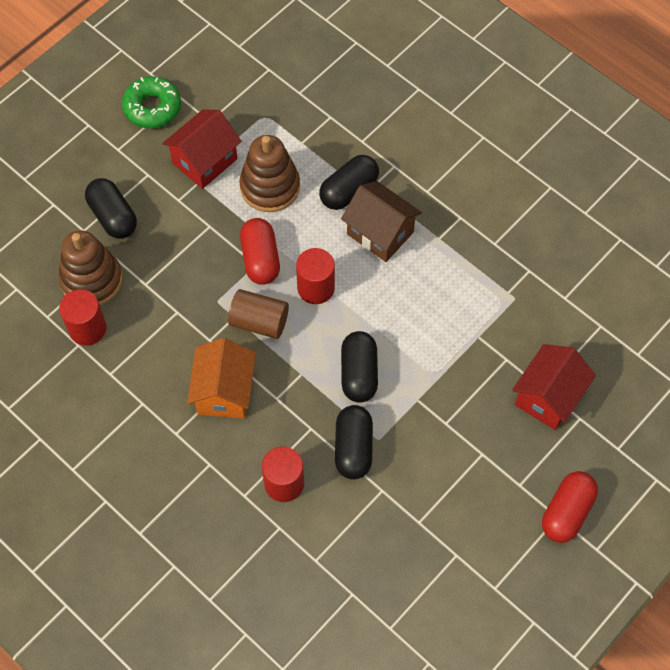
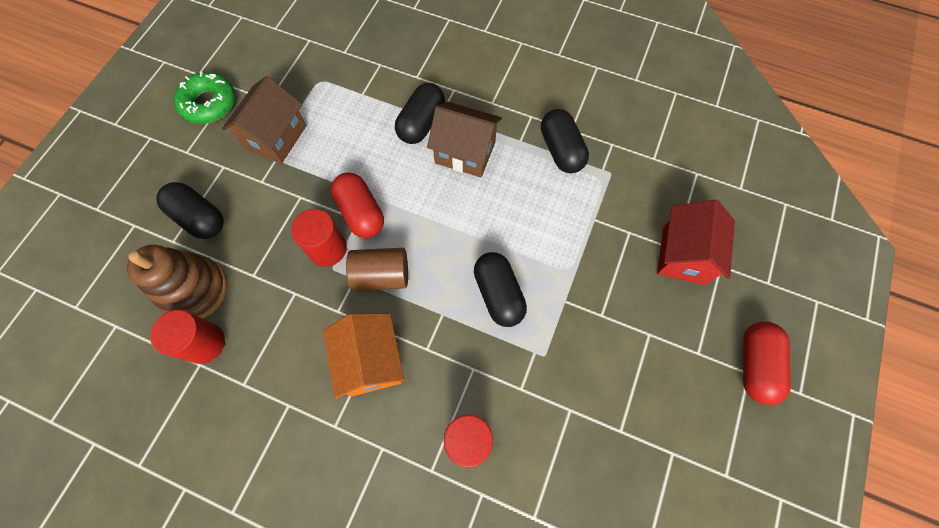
camera: 20 degrees left, 5 degrees up
red house [162,109,242,189] -> brown house [222,76,306,164]
brown stacking toy [239,135,300,212] -> none
red cylinder [296,248,335,304] -> red cylinder moved to [291,209,347,267]
black capsule [335,405,373,480] -> black capsule moved to [541,109,589,173]

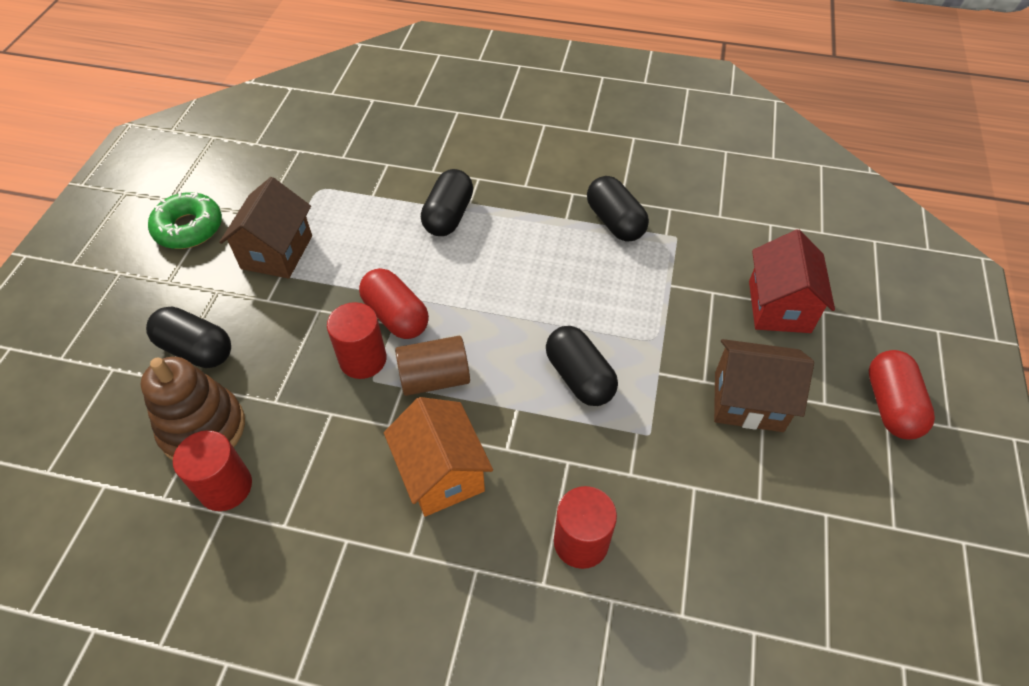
camera: 10 degrees left, 15 degrees down
brown house [427,102,502,178] -> brown house moved to [714,339,814,432]

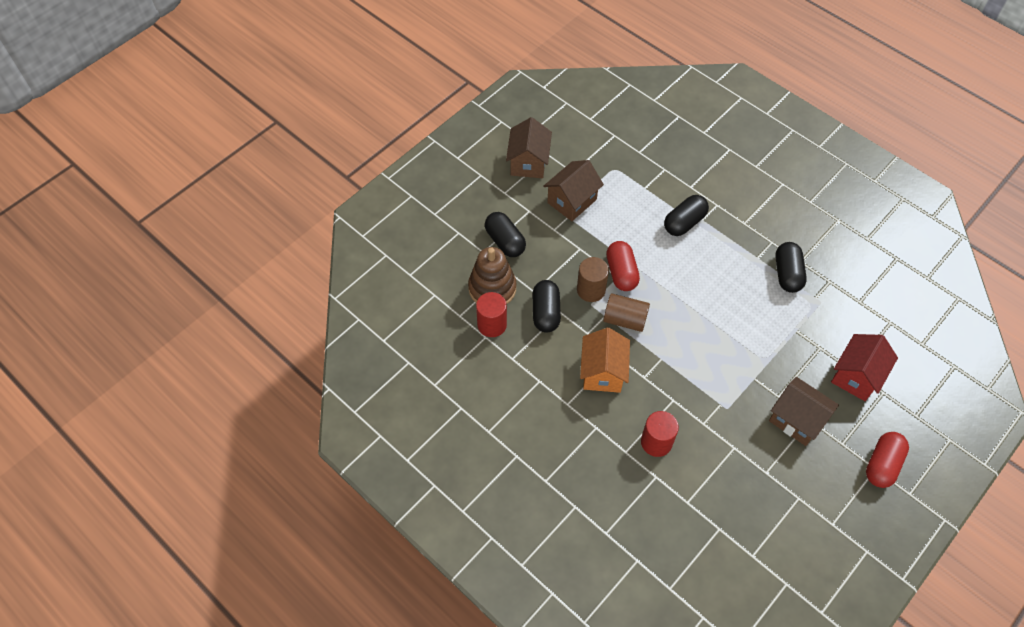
camera: 30 degrees right, 5 degrees up
green donut [148,192,222,249] -> brown house [506,117,552,178]
red cylinder [327,302,387,379] -> brown cylinder [577,257,609,302]
black capsule [546,326,618,406] -> black capsule moved to [533,280,561,332]

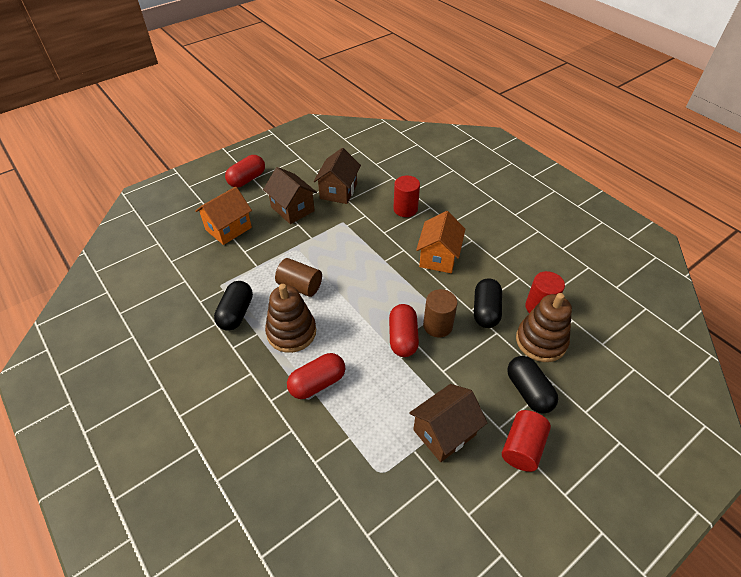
camera: 170 degrees left, 10 degrees down
brown house [506,117,552,178] -> brown house moved to [314,148,361,204]
brown cylinder [603,293,650,332] -> brown cylinder moved to [275,258,322,297]
black capsule [664,195,709,236] -> red capsule [287,353,345,399]
red house [831,334,898,401] -> orange house [195,187,252,245]
none -> brown stacking toy [265,284,316,353]
none -> red cylinder [502,410,551,472]

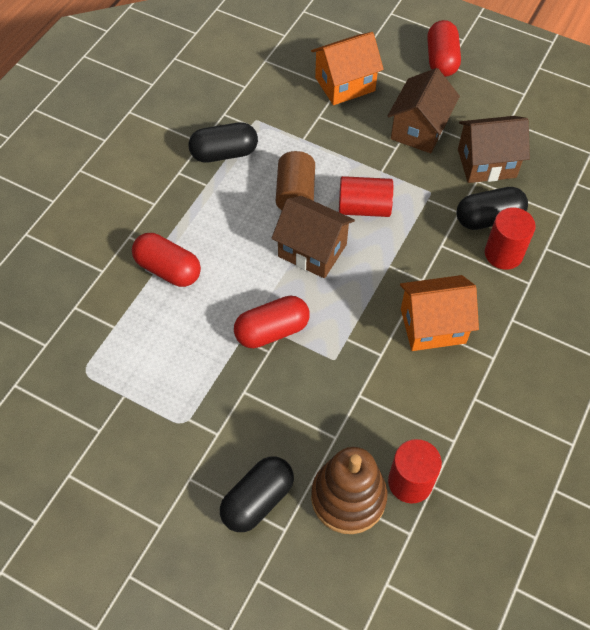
camera: 65 degrees right, 10 degrees up
orange house [195,187,252,245] -> orange house turned 45 degrees counterclockwise [311,32,384,105]
red capsule [225,155,265,188] -> red capsule turned 75 degrees clockwise [427,20,461,77]
brown stacking toy [265,284,316,353] -> none
brown house [409,384,487,462] -> brown house moved to [271,196,355,278]
brown cylinder [423,289,458,337] -> none
black capsule [474,278,502,328] -> black capsule moved to [456,187,528,230]
red cylinder [502,410,551,472] -> red cylinder moved to [339,176,393,217]

